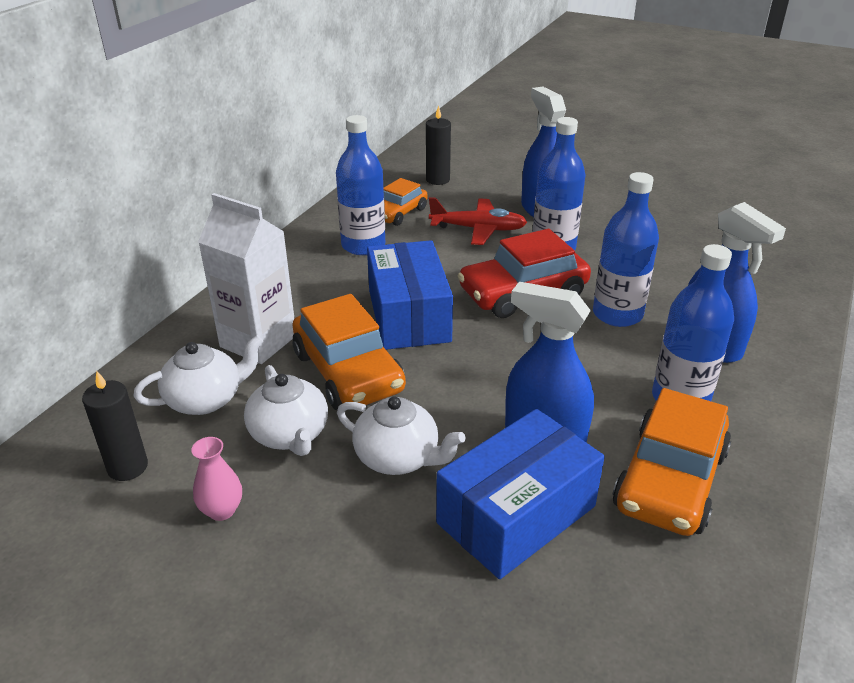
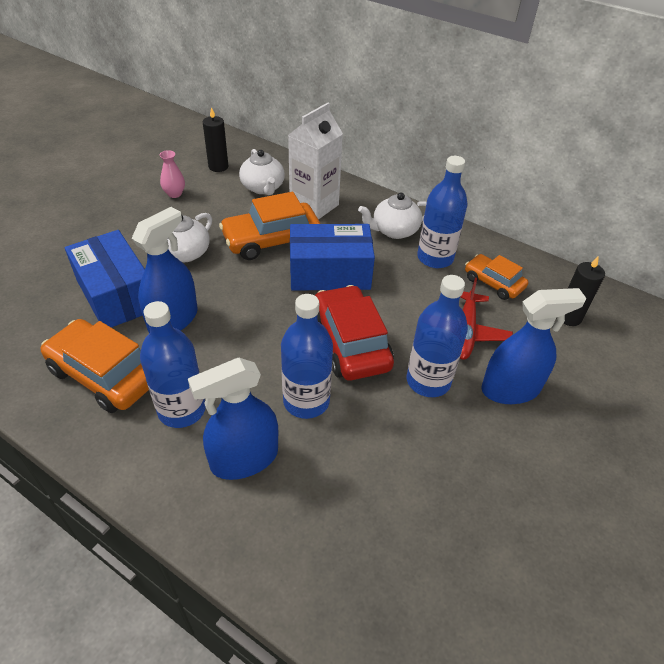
camera: 95 degrees right, 10 degrees up
white teapot [244,365,328,456] -> white teapot moved to [358,193,427,239]

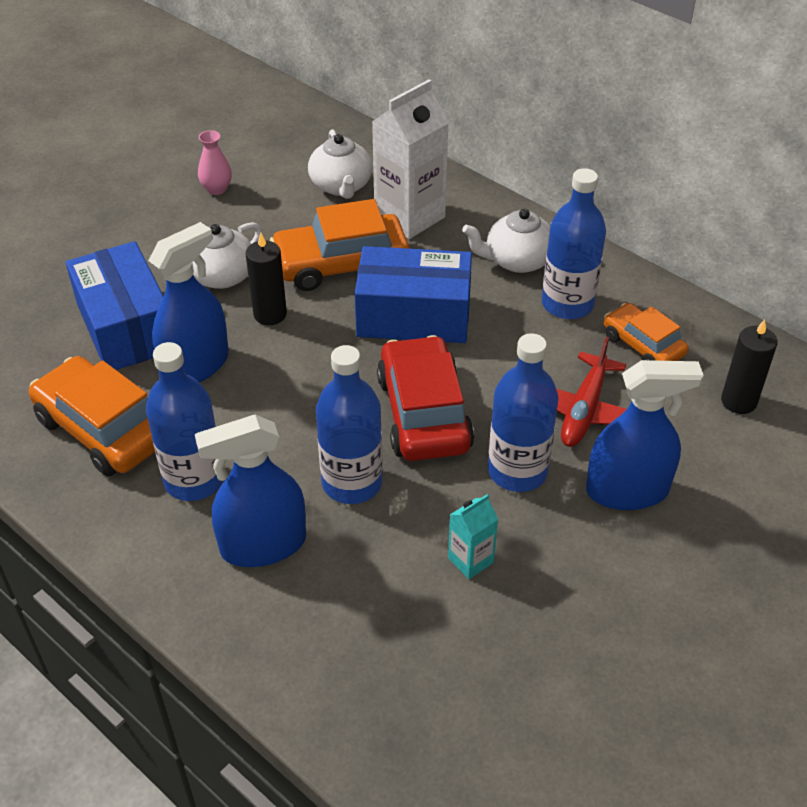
camera: 10 degrees right, 0 degrees up
black candle [203,107,228,172] -> black candle moved to [246,233,287,325]
none -> turquoise carton [448,494,498,579]

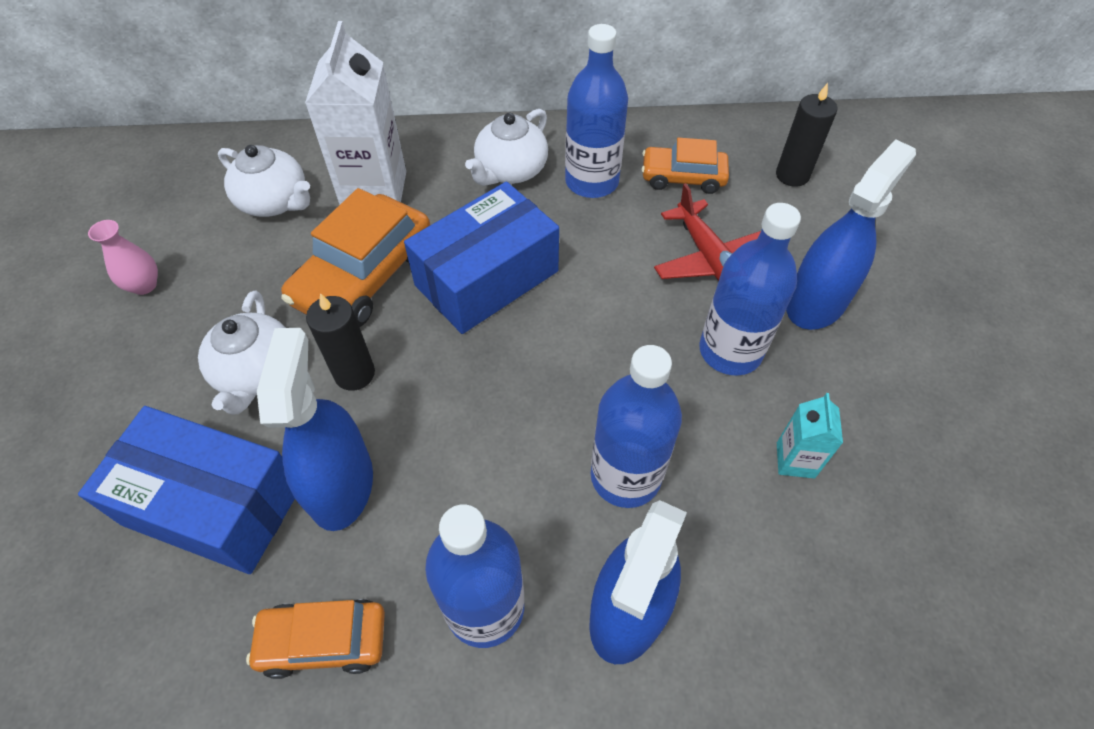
camera: 45 degrees left, 10 degrees up
orange car [29,356,155,476] -> orange car [246,599,385,679], size x0.60
red car [377,335,474,461] -> none

